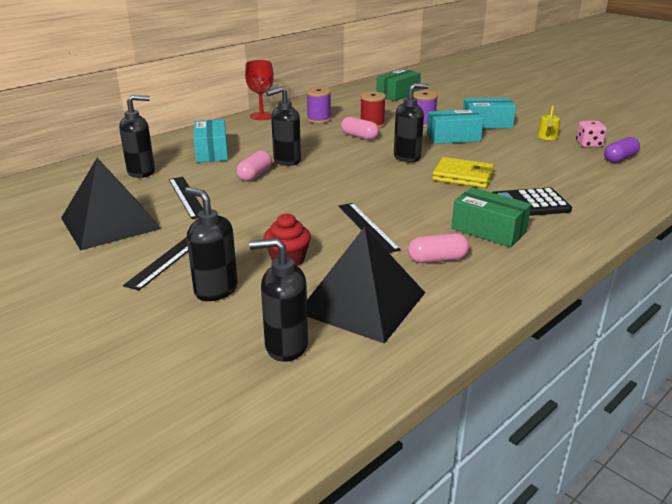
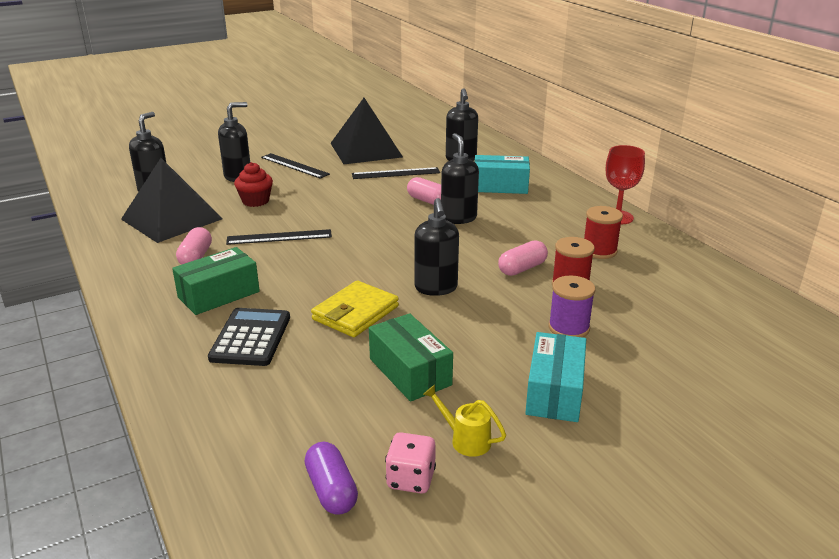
camera: 105 degrees right, 0 degrees up
purple spool [306,87,331,123] -> red spool [584,206,623,259]
green box [376,69,421,101] -> green box moved to [369,313,453,402]
turquoise box [427,109,483,144] -> none

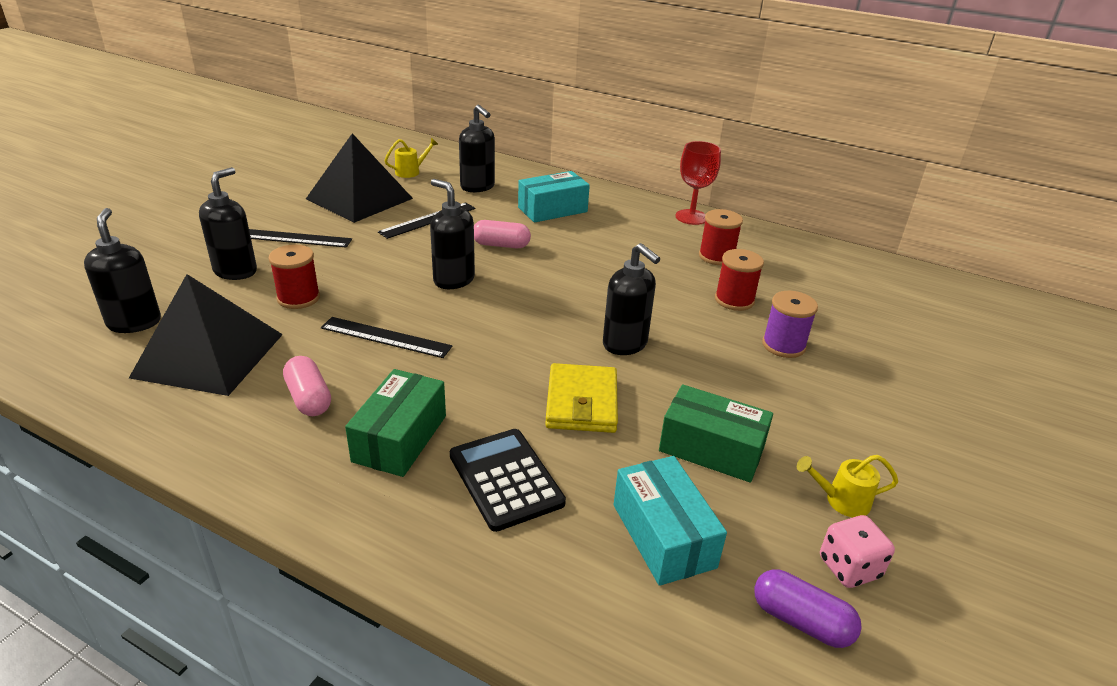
camera: 35 degrees left, 5 degrees up
black ruler [226,229,332,245] -> black ruler turned 60 degrees clockwise [321,317,452,358]
red cupcake [234,162,273,207] -> red spool [269,244,320,309]
black soap dispenser [441,133,479,224] -> black soap dispenser moved to [430,179,475,289]
pink capsule [498,240,548,276] -> none
turquoise box [525,332,586,422] -> turquoise box moved to [613,456,727,586]
none -> yellow watering can [384,138,439,178]

